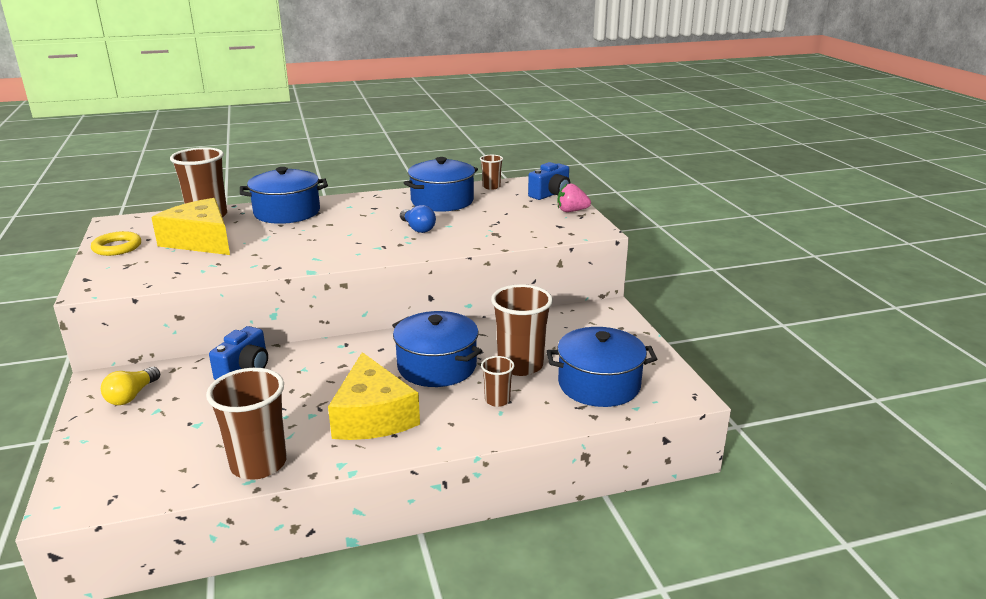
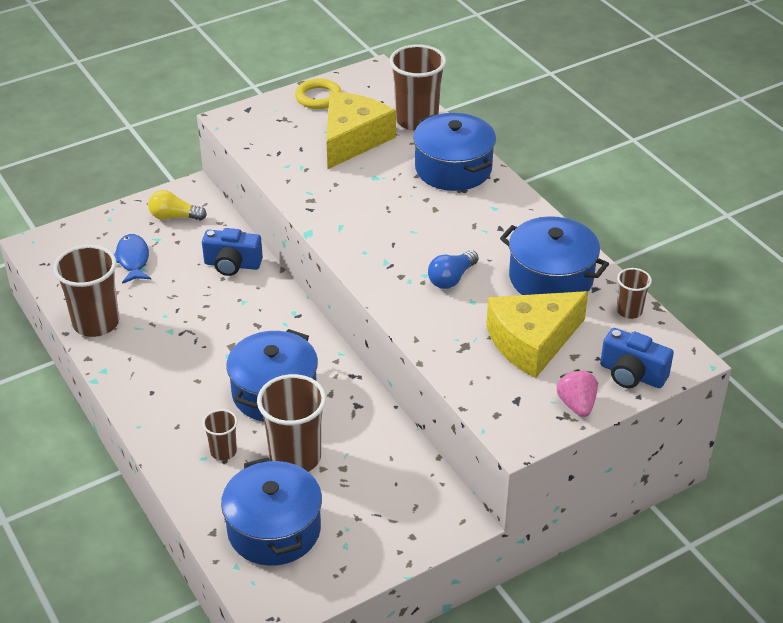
camera: 75 degrees right, 15 degrees up
yellow cheese [328,352,420,440] -> yellow cheese moved to [486,291,588,378]
none -> blue fish [114,234,152,284]

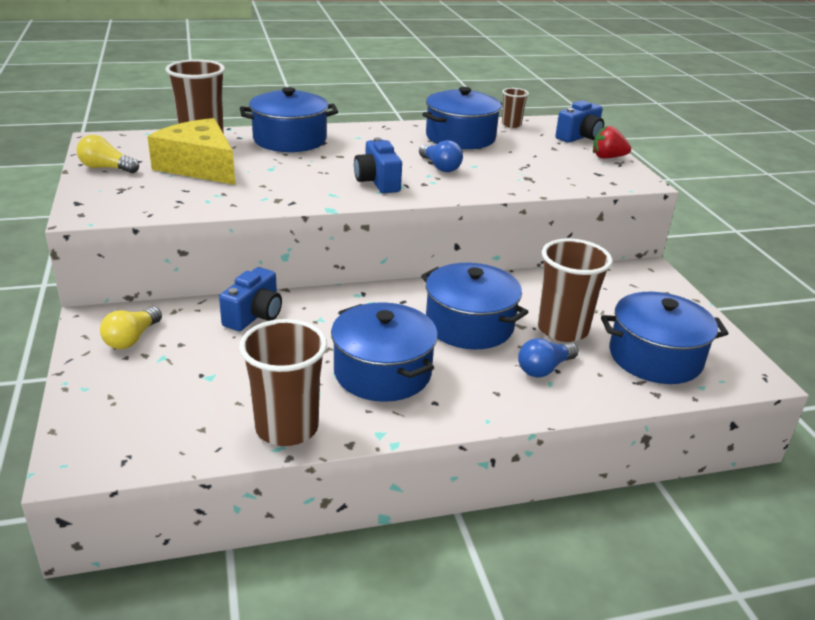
camera: 75 degrees left, 10 degrees down
blue fish [114,234,152,284] -> none
brown cup [202,409,238,461] -> blue light bulb [518,338,578,377]
yellow ring [295,79,342,109] -> yellow light bulb [77,135,139,173]
yellow cheese [486,291,588,378] -> none
pink strawberry [557,369,598,417] -> red strawberry [593,126,631,158]
none -> blue pot [331,302,438,402]
none -> blue camera [354,138,402,193]

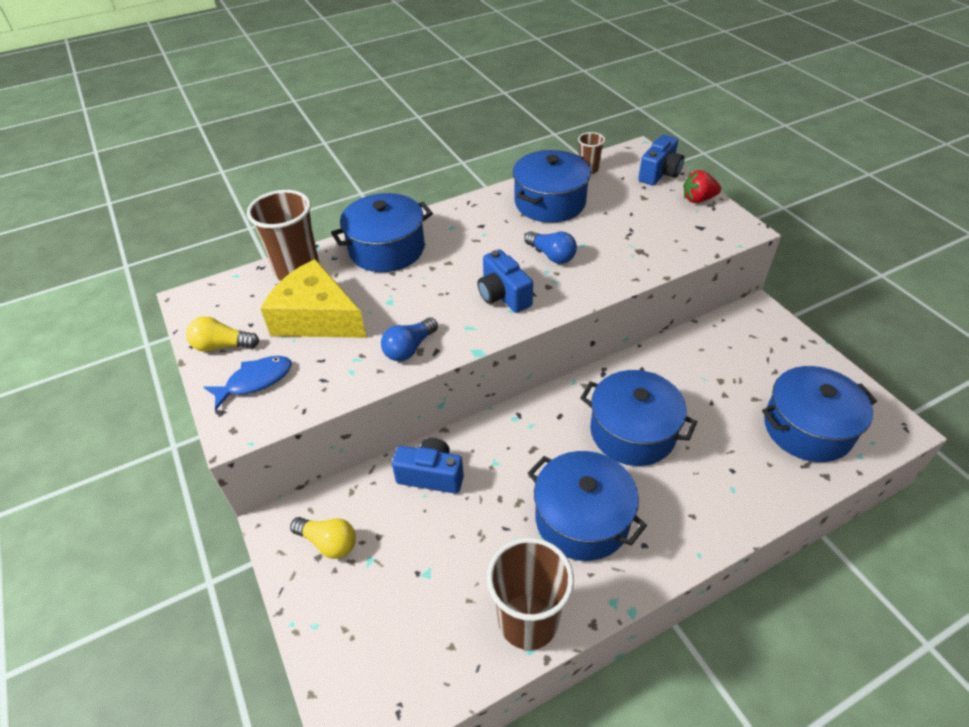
camera: 10 degrees left, 15 degrees up
yellow light bulb [100,307,162,349] -> yellow light bulb turned 75 degrees counterclockwise [290,517,356,559]
blue camera [219,267,282,331] -> blue camera turned 90 degrees counterclockwise [392,438,464,494]
blue light bulb [518,338,578,377] -> blue light bulb moved to [381,317,438,361]
brown cup [538,238,613,342] -> none
none -> blue fish [204,356,292,411]

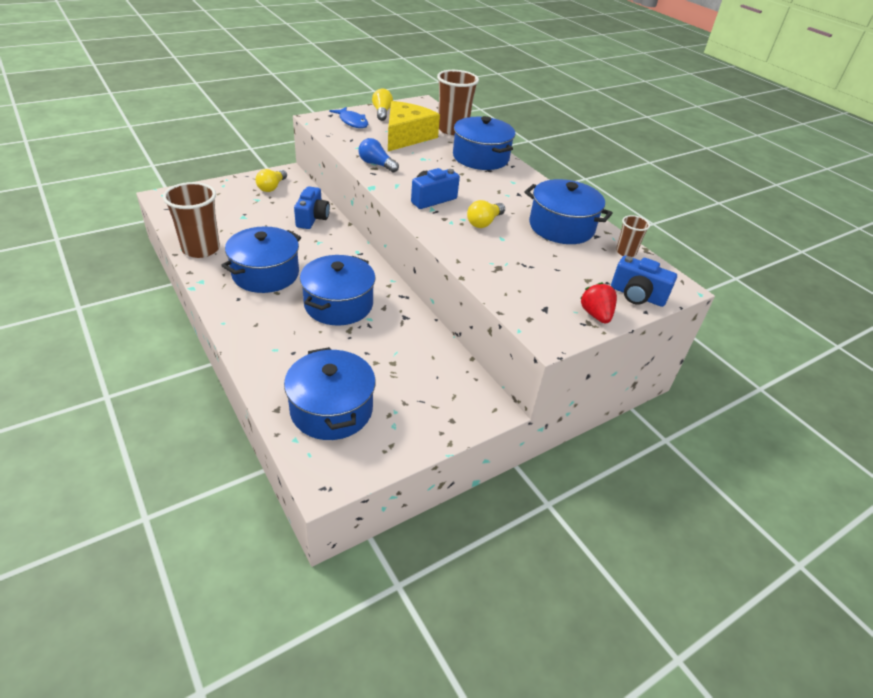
camera: 80 degrees right, 5 degrees down
blue light bulb [524,231,577,264] -> yellow light bulb [467,200,505,228]

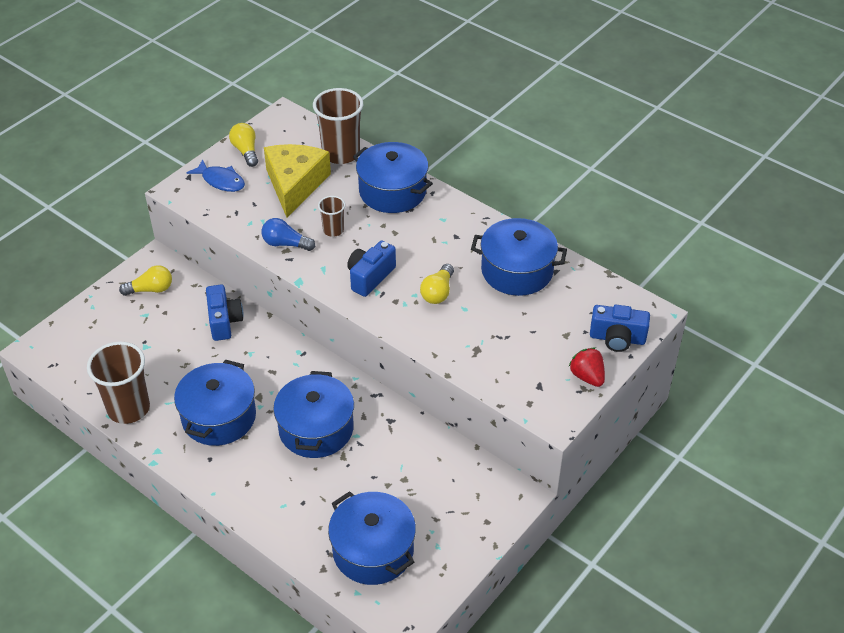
camera: 15 degrees left, 5 degrees up
yellow light bulb [256,169,287,192] -> yellow light bulb turned 105 degrees counterclockwise [119,265,172,296]
brown cup [616,215,650,257] -> brown cup moved to [318,196,345,237]

